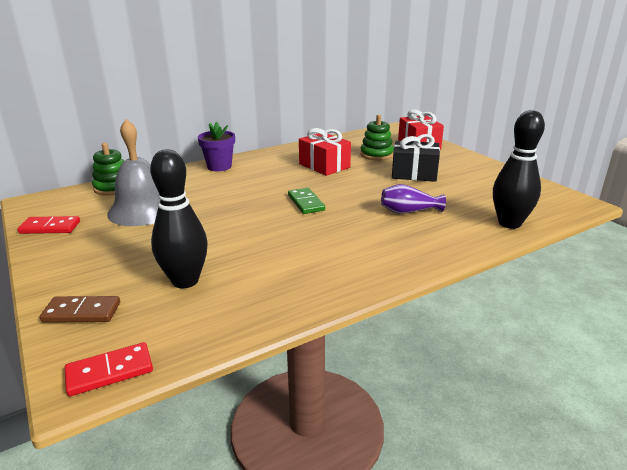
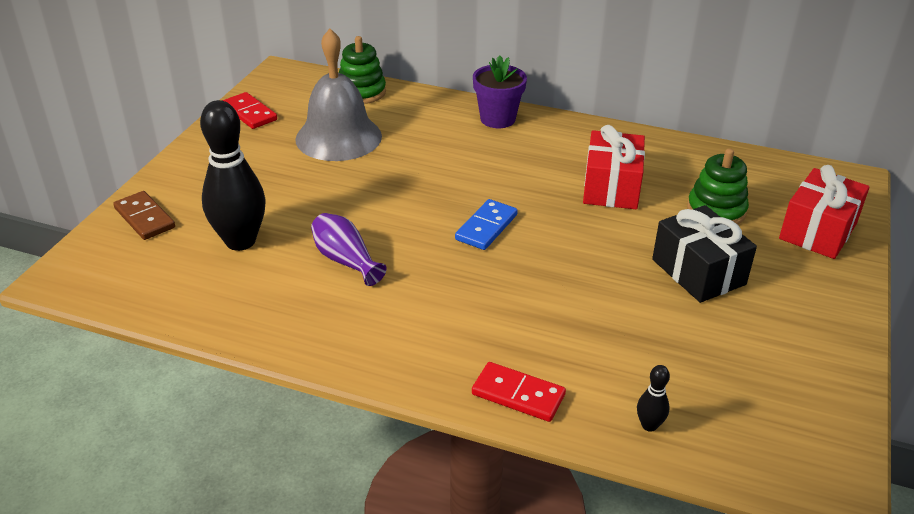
camera: 50 degrees right, 10 degrees up
red domino [65,342,153,396] -> red domino moved to [472,362,566,422]
green domino [288,188,325,214] -> blue domino [455,199,518,250]
purple vase [381,184,446,214] -> purple vase moved to [311,213,387,286]
black bowling pin [493,110,545,229] -> black bowling pin [637,365,670,432], size x0.42

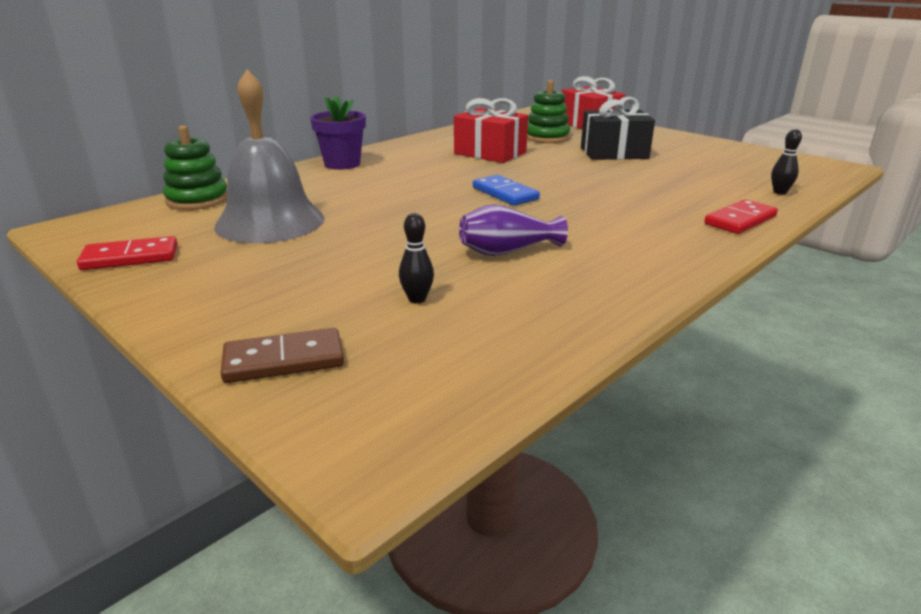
camera: 65 degrees left, 10 degrees down
black bowling pin [200,100,265,251] -> black bowling pin [399,213,434,304], size x0.42

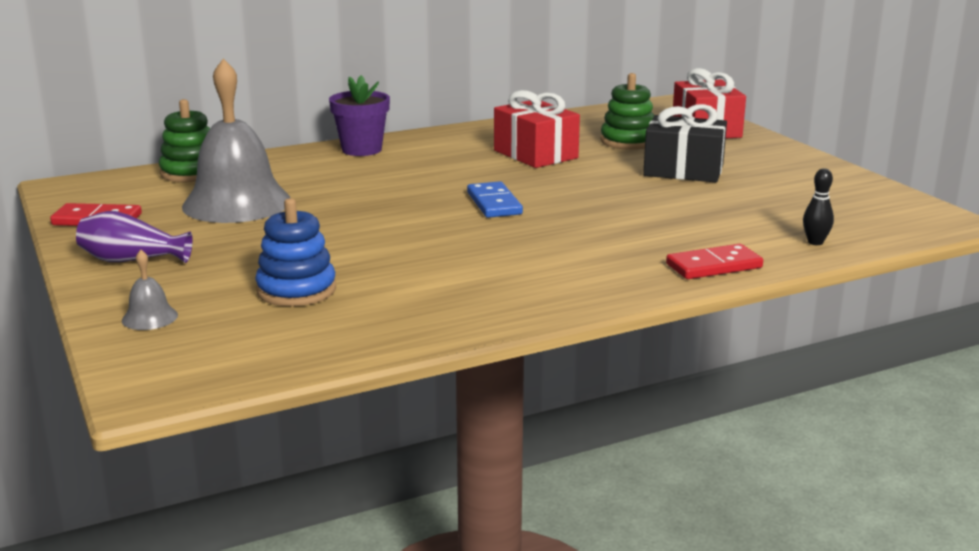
camera: 20 degrees right, 5 degrees down
brown domino [221,328,344,383] -> grey bell [122,250,178,330]
black bowling pin [399,213,434,304] -> blue stacking toy [255,198,336,306]
purple vase [459,205,568,256] -> purple vase moved to [76,211,193,263]

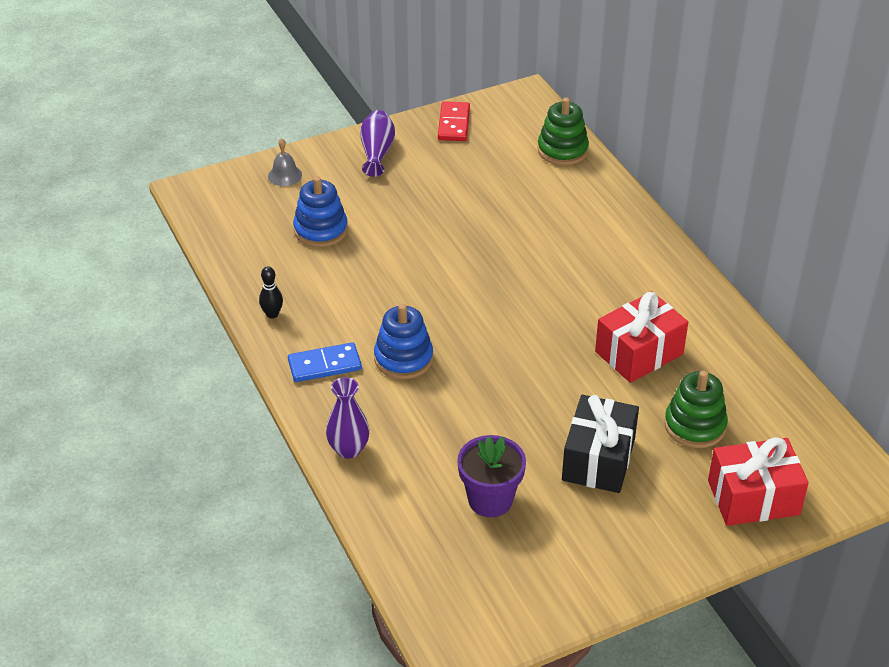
camera: 90 degrees right, 20 degrees up
grey bell [182,59,290,223] -> none
purple flower pot [329,75,390,156] -> purple flower pot moved to [457,435,526,517]
blue domino [467,181,523,218] -> blue domino moved to [288,342,362,382]
red domino [666,244,763,279] -> purple vase [326,377,370,459]
black bowling pin [803,168,834,245] -> black bowling pin moved to [259,266,283,319]
none -> blue stacking toy [374,304,433,379]

